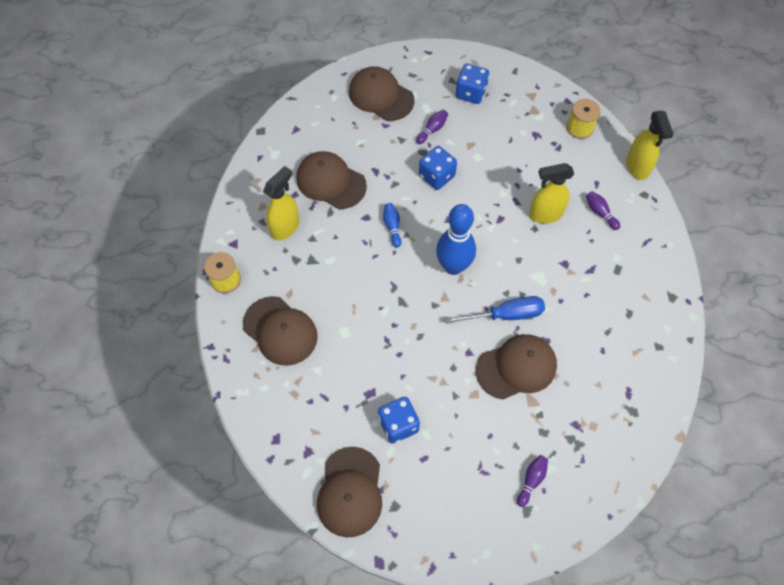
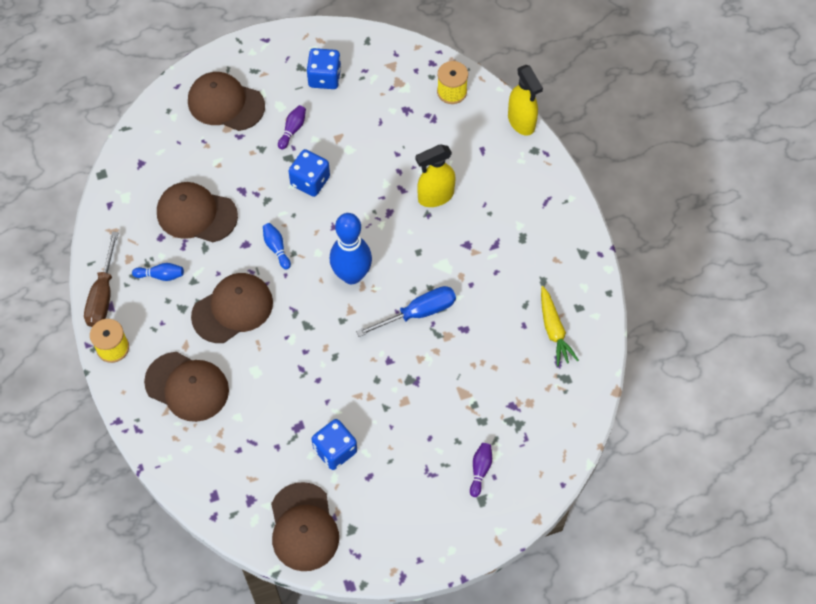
camera: 15 degrees left, 0 degrees up
yellow spray bottle [263,166,300,240] -> blue bowling pin [132,263,184,281]
brown cap [476,334,557,399] -> brown cap moved to [191,273,273,343]
purple bowling pin [586,191,620,230] -> none
none -> brown screwdriver [84,232,119,327]
none -> yellow carrot [541,286,579,366]

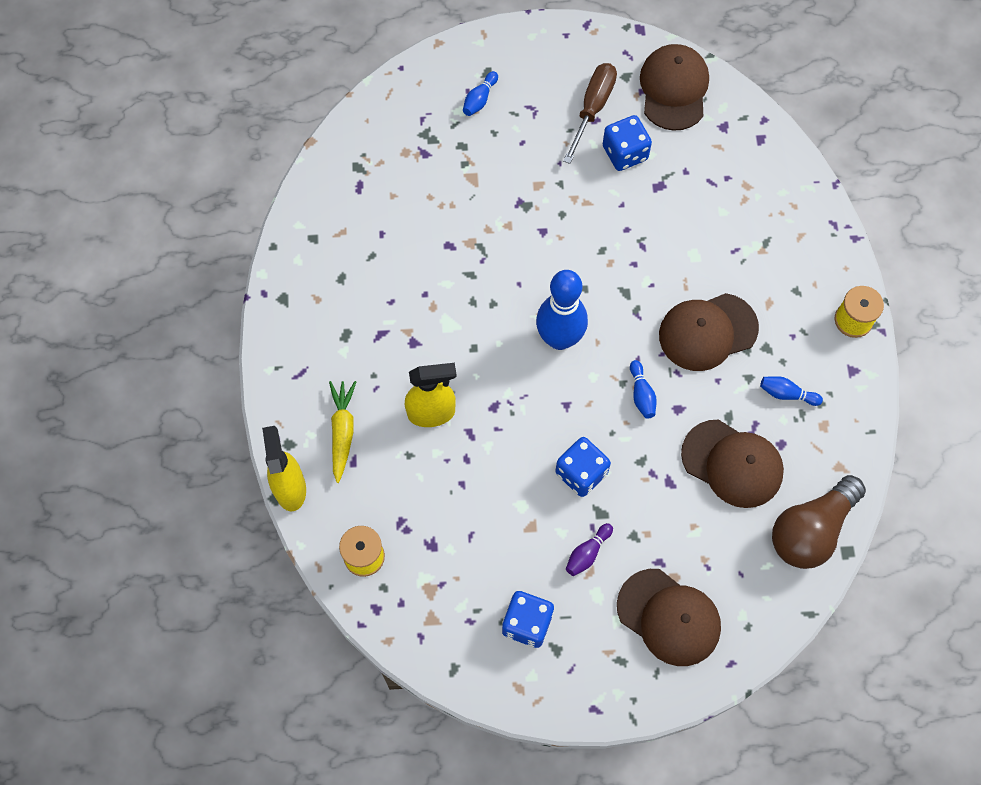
camera: 165 degrees left, 5 degrees up
brown screwdriver [84,232,119,327] -> brown screwdriver moved to [563,63,617,164]
brown cap [144,352,229,422] -> none
blue screwdriver [356,286,456,337] -> none
purple bowling pin [470,443,492,497] -> blue bowling pin [463,71,498,116]
yellow carrot [541,286,579,366] -> yellow carrot moved to [329,381,356,483]
none -> brown light bulb [772,475,866,569]

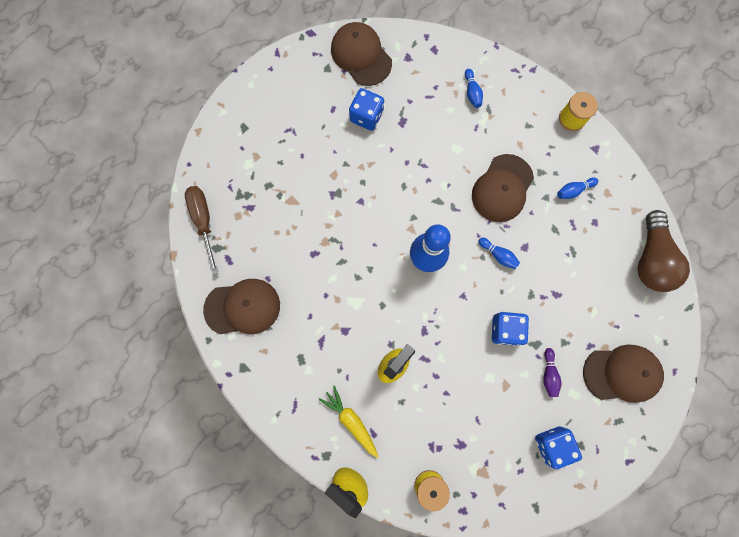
camera: 40 degrees left, 10 degrees up
blue bowling pin [463,71,498,116] -> blue bowling pin moved to [465,69,483,108]
brown screwdriver [563,63,617,164] -> brown screwdriver moved to [185,186,218,275]
brown cap [681,420,784,508] -> brown cap moved to [203,279,280,334]

